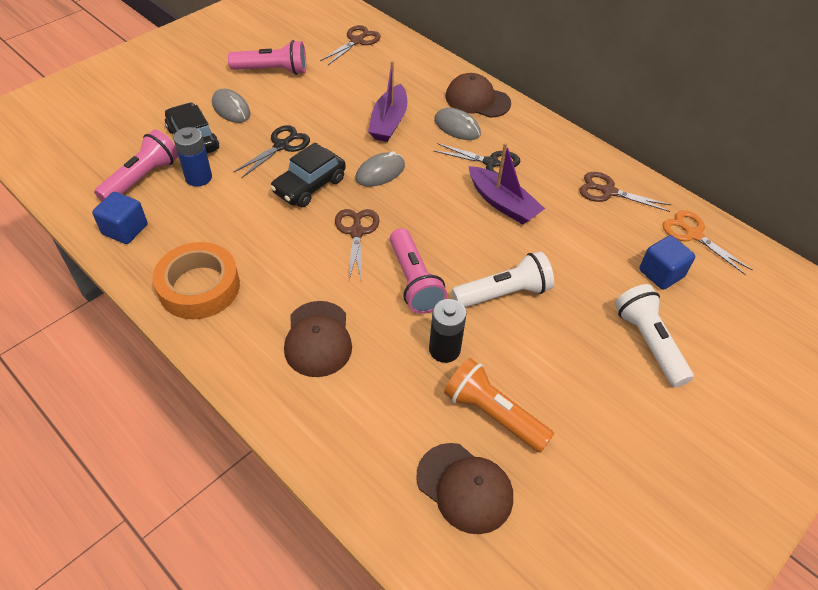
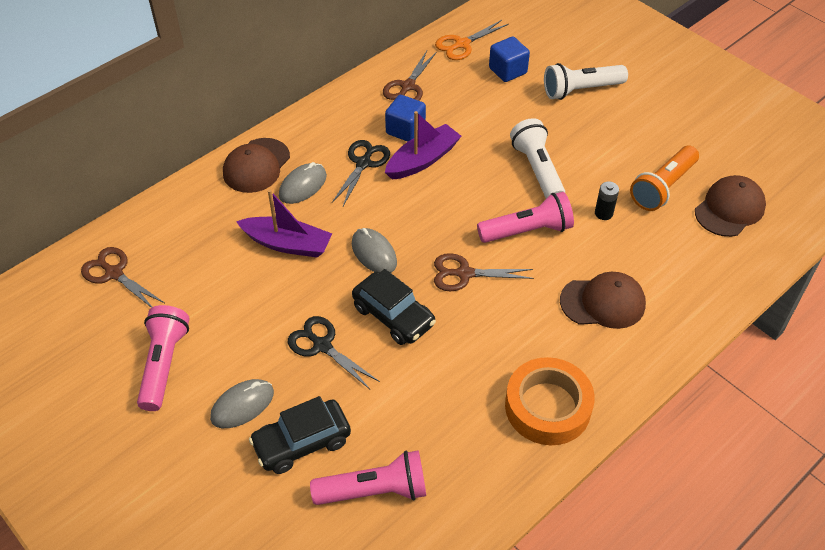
camera: 85 degrees left, 0 degrees up
blue cube [92,192,147,244] -> blue cube moved to [385,95,426,142]
pink flashlight [94,129,178,201] -> pink flashlight turned 135 degrees clockwise [310,450,426,505]
blue battery [173,127,212,187] -> none
black battery [429,299,467,363] -> black battery [595,182,619,220], size x0.66

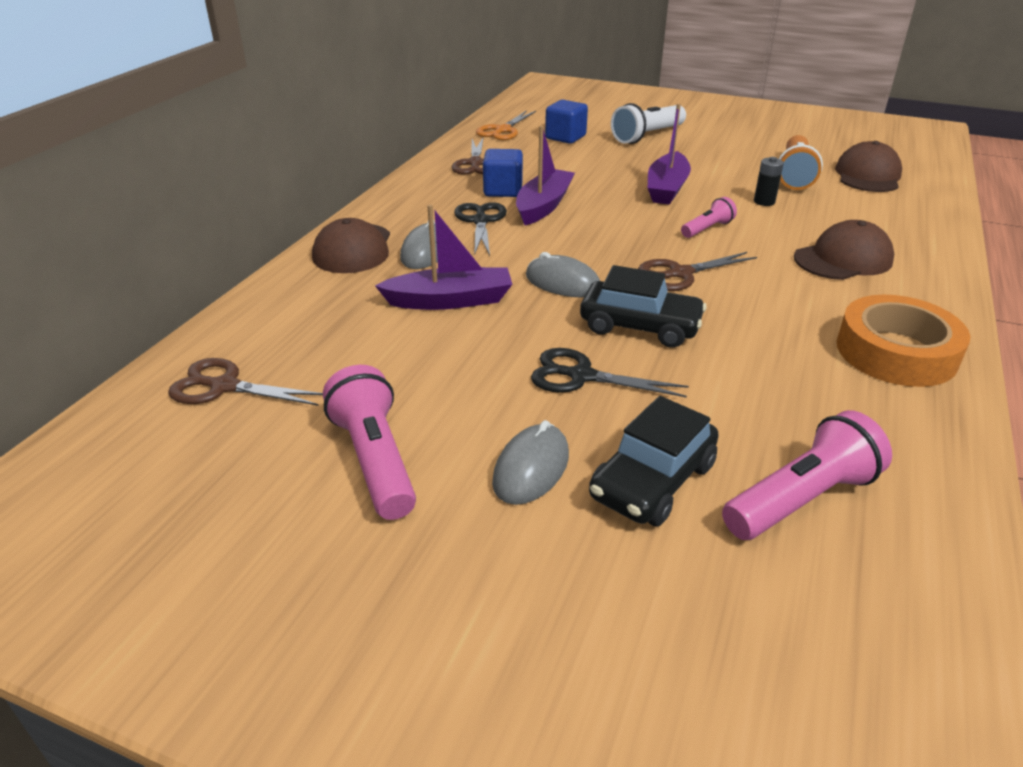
camera: 25 degrees left, 15 degrees down
pink flashlight [477,192,574,243] -> pink flashlight [681,197,737,238], size x0.57
white flashlight [510,118,565,199] -> purple boat [648,104,691,205]

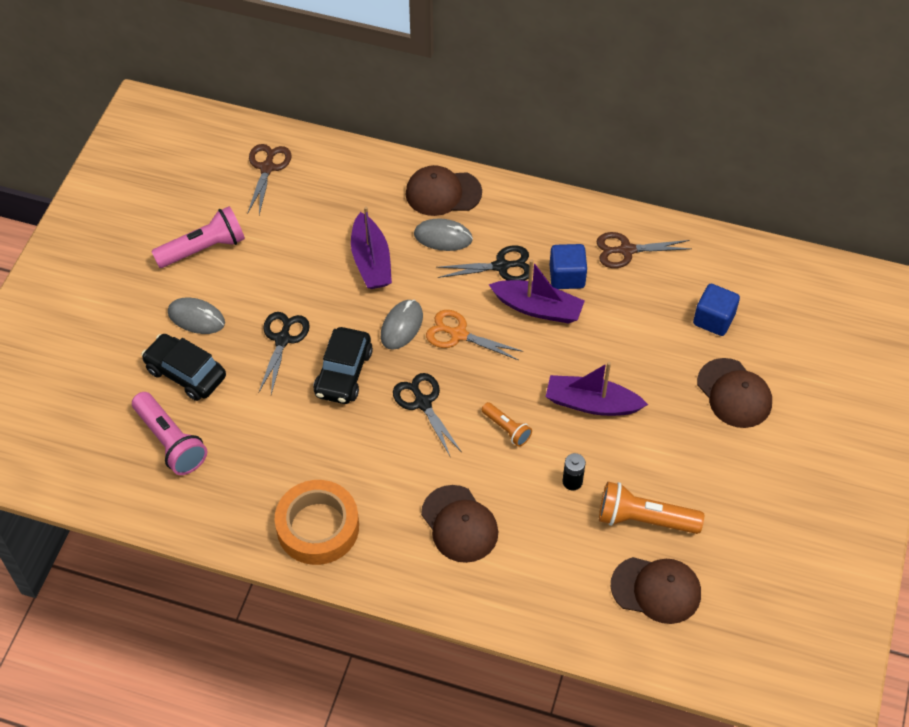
camera: 85 degrees right, 20 degrees up
orange scissors [476,111,536,140] -> orange scissors moved to [426,310,523,360]
white flashlight [611,103,686,144] -> brown cap [697,358,772,428]
brown scissors [638,252,757,291] -> black scissors [393,373,461,456]
pink flashlight [681,197,737,238] -> orange flashlight [482,402,532,447]

